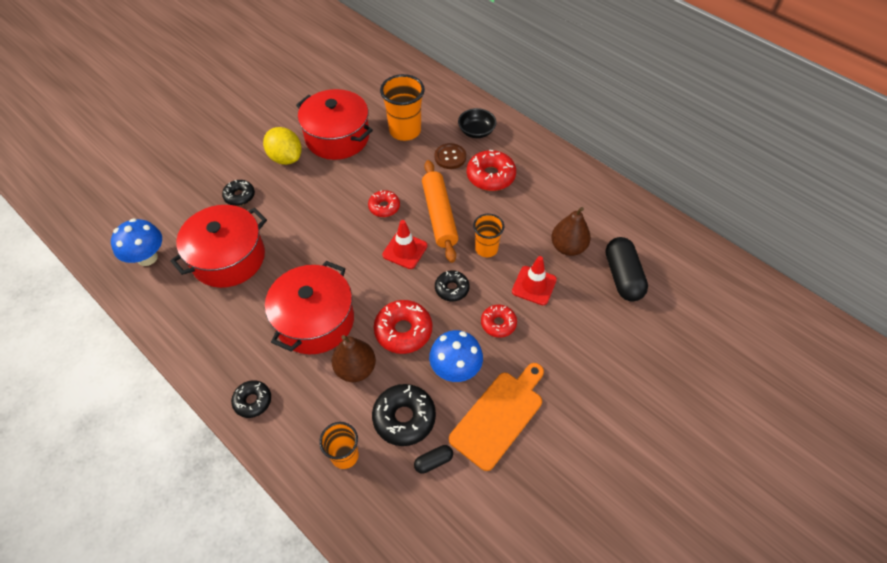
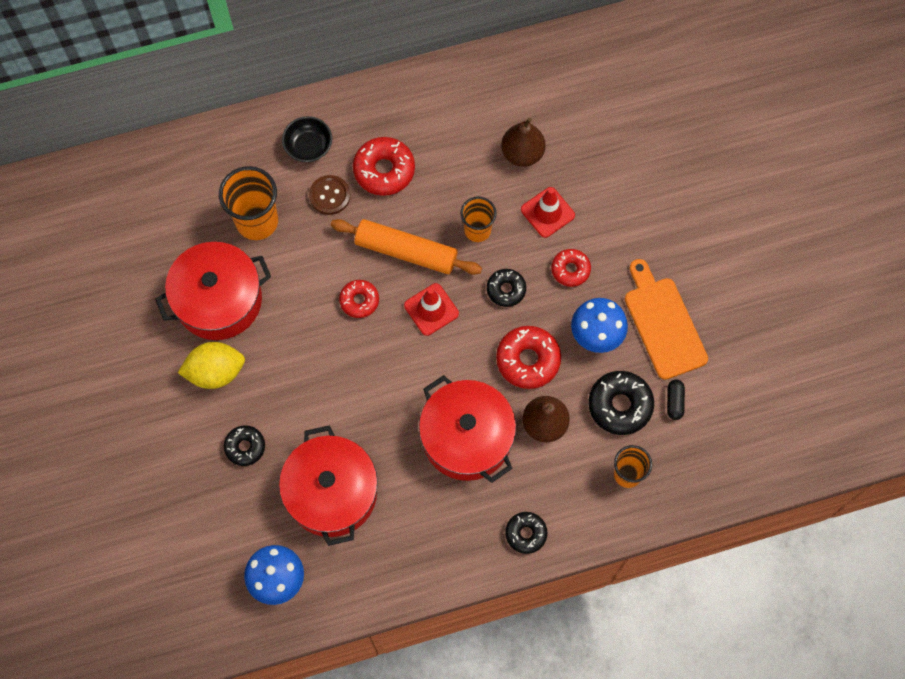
camera: 60 degrees left, 15 degrees up
black capsule [606,237,648,301] -> none

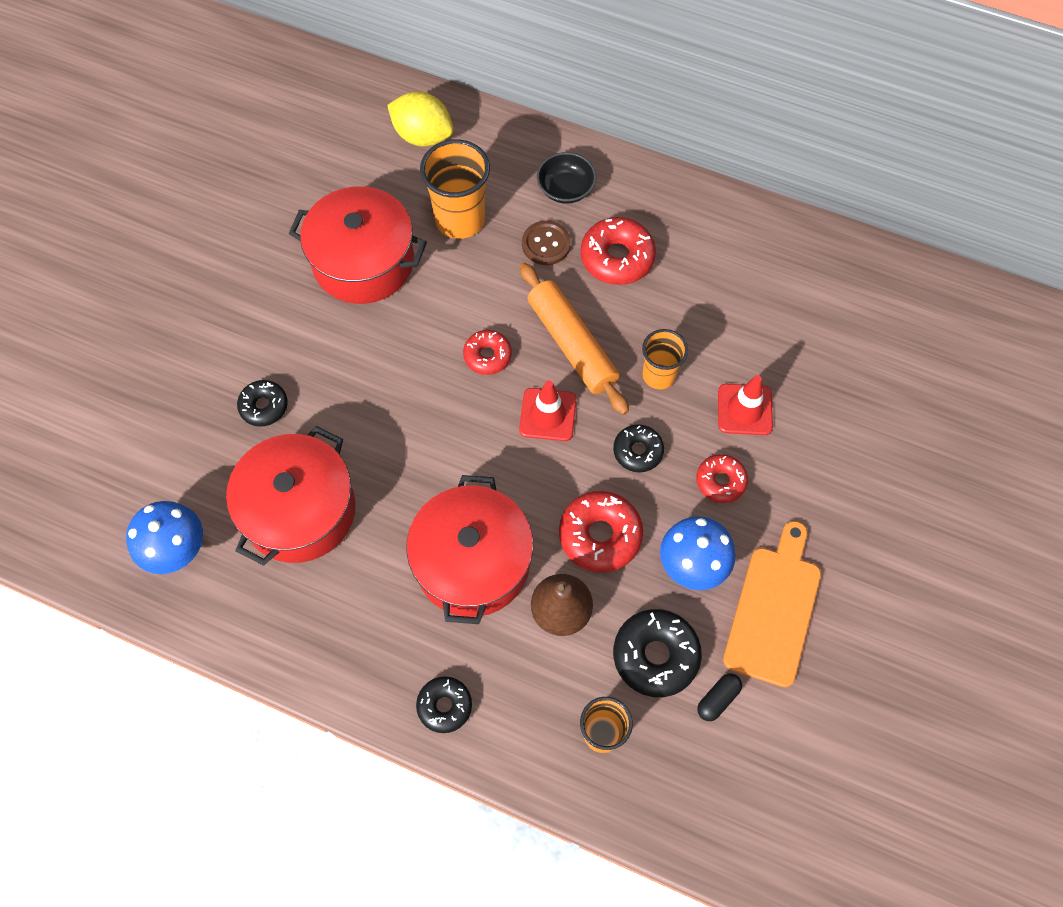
camera: 40 degrees right, 5 degrees down
yellow lemon [178,342,245,389] -> yellow lemon moved to [387,92,453,147]
brown pear [501,118,546,167] -> none

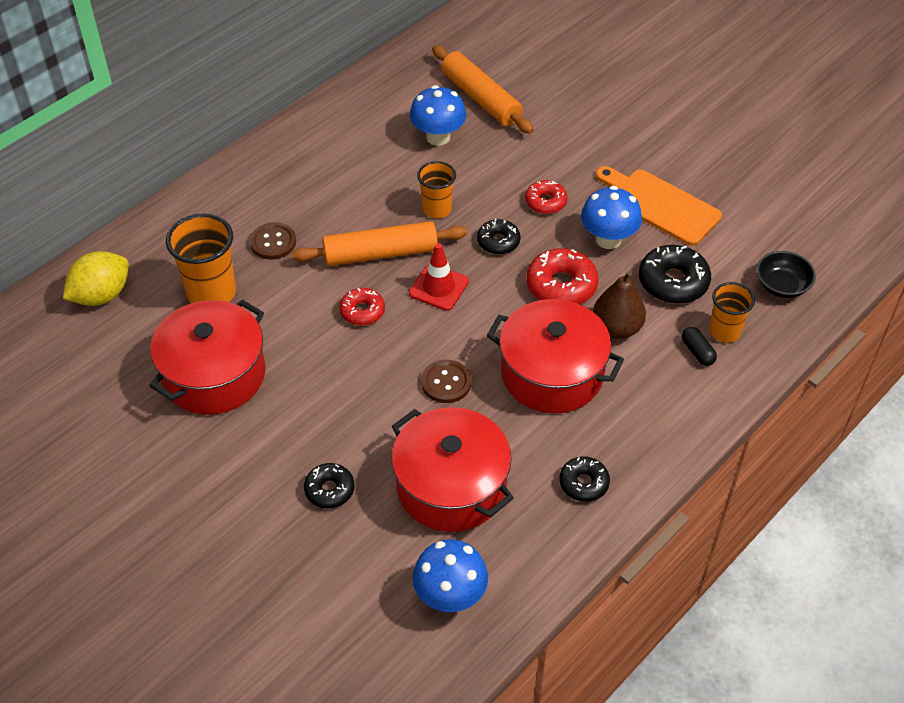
camera: 70 degrees left, 15 degrees down
black donut [416,676,472,733] -> black donut moved to [559,457,610,502]
black bowl [537,152,596,204] -> black bowl moved to [756,251,816,298]
red donut [581,217,656,285] -> none
black capsule [697,673,742,721] -> black capsule moved to [682,327,717,366]
red traffic cone [718,375,773,435] -> none
none -> blue mushroom [410,85,466,146]
none -> brown button [421,360,471,403]
none -> orange rolling pin [432,45,534,134]

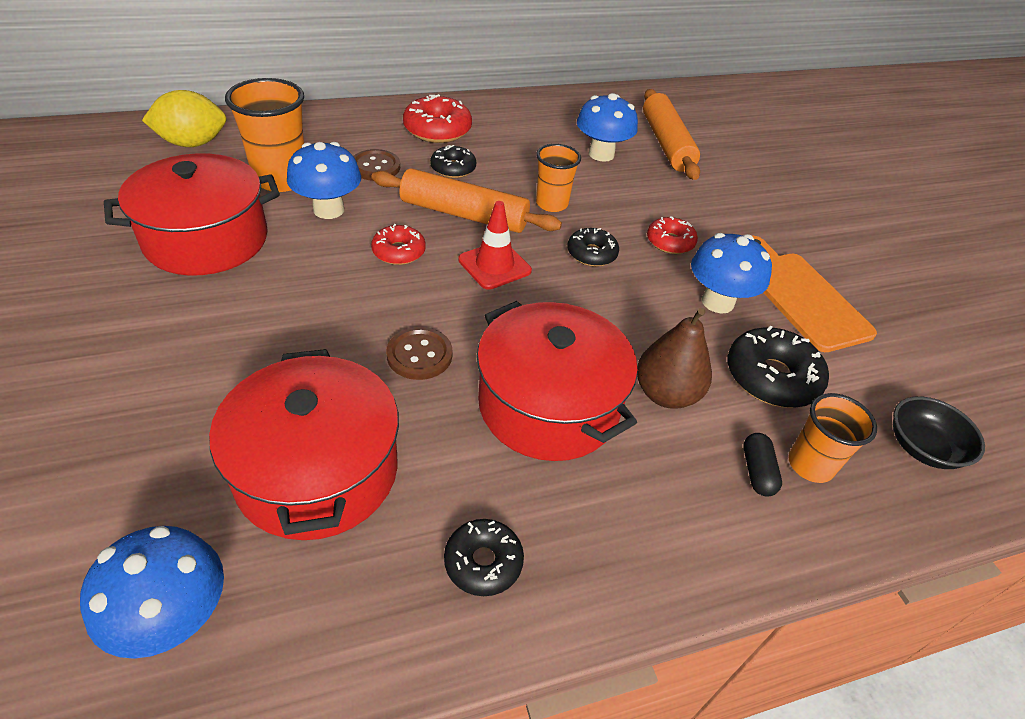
camera: 25 degrees right, 5 degrees down
black donut [304,463,355,508] -> black donut moved to [430,145,476,178]
red donut [527,248,598,304] -> red donut moved to [403,94,472,143]
none -> blue mushroom [287,142,361,219]

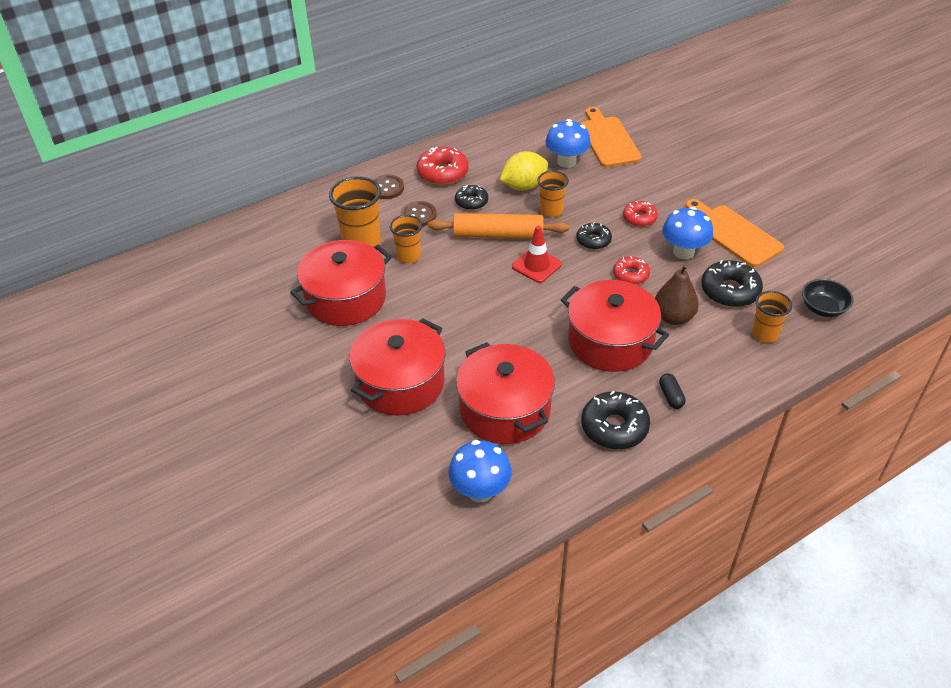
camera: 10 degrees left, 0 degrees up
yellow lemon [142,90,226,147] -> yellow lemon moved to [500,151,548,191]
blue mushroom [287,142,361,219] -> orange cup [390,215,422,263]
red donut [371,224,426,265] -> red donut moved to [613,256,650,285]
brown button [386,327,453,380] -> brown button moved to [373,175,404,199]
black donut [444,519,524,596] -> black donut [581,391,650,449], size x1.60
orange rolling pin [643,89,700,180] -> orange cutting board [580,107,642,167]
black capsule [743,433,782,497] -> black capsule moved to [659,373,685,409]
none -> red pot [349,318,446,416]

